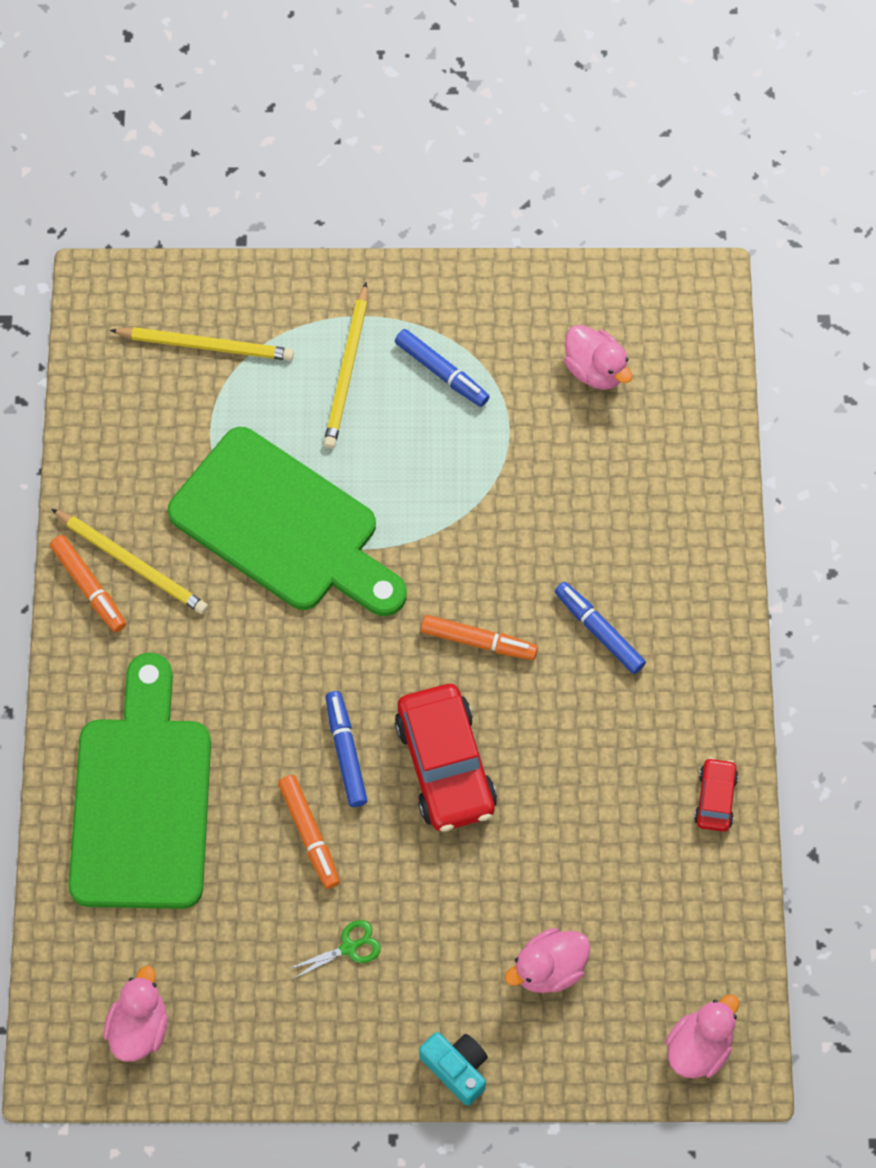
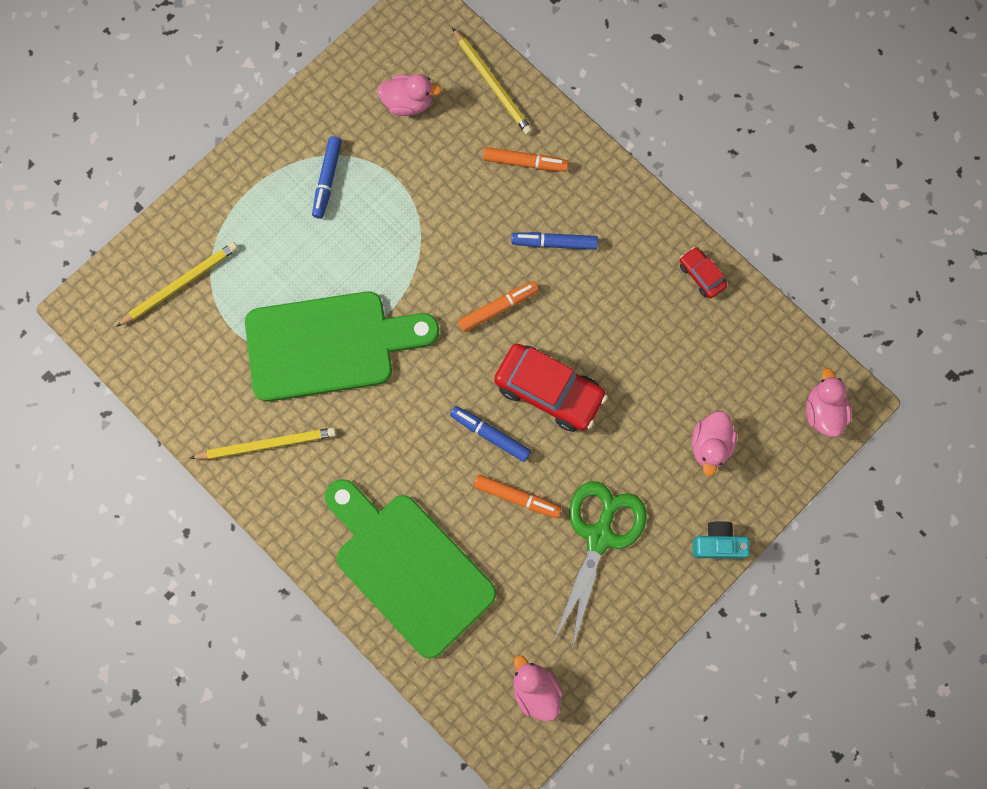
camera: 45 degrees left, 10 degrees up
orange marker [50,535,126,632] -> orange marker moved to [483,147,568,172]
green scissors [288,920,381,980] -> green scissors [553,481,647,649], size x2.40
yellow pencil [324,282,368,449] -> yellow pencil moved to [452,28,533,135]
blue marker [395,329,490,407] -> blue marker turned 105 degrees clockwise [312,136,342,219]

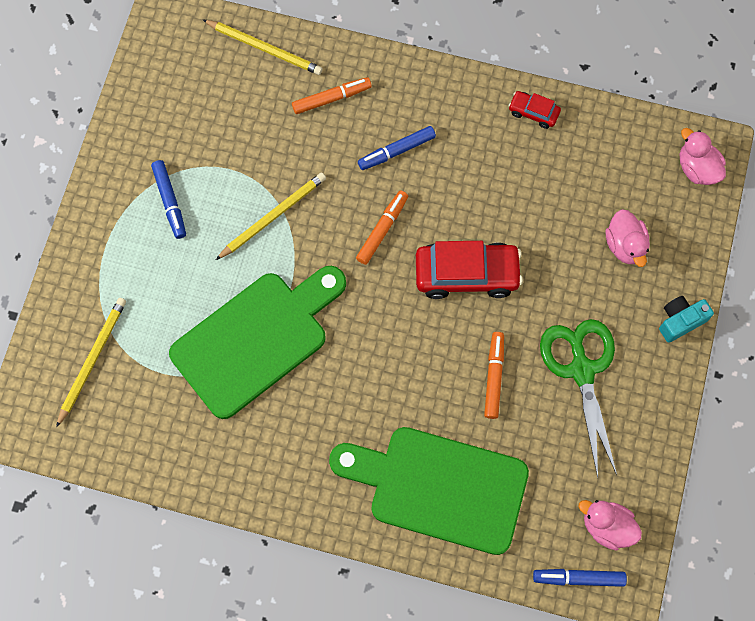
camera: 30 degrees left, 5 degrees down
yellow pencil [190,428,336,459] -> yellow pencil moved to [216,172,326,260]
pink duck [377,74,441,116] -> none
blue marker [450,406,531,462] -> blue marker moved to [533,569,627,587]
orange marker [474,475,561,518] -> orange marker turned 75 degrees counterclockwise [484,332,504,419]

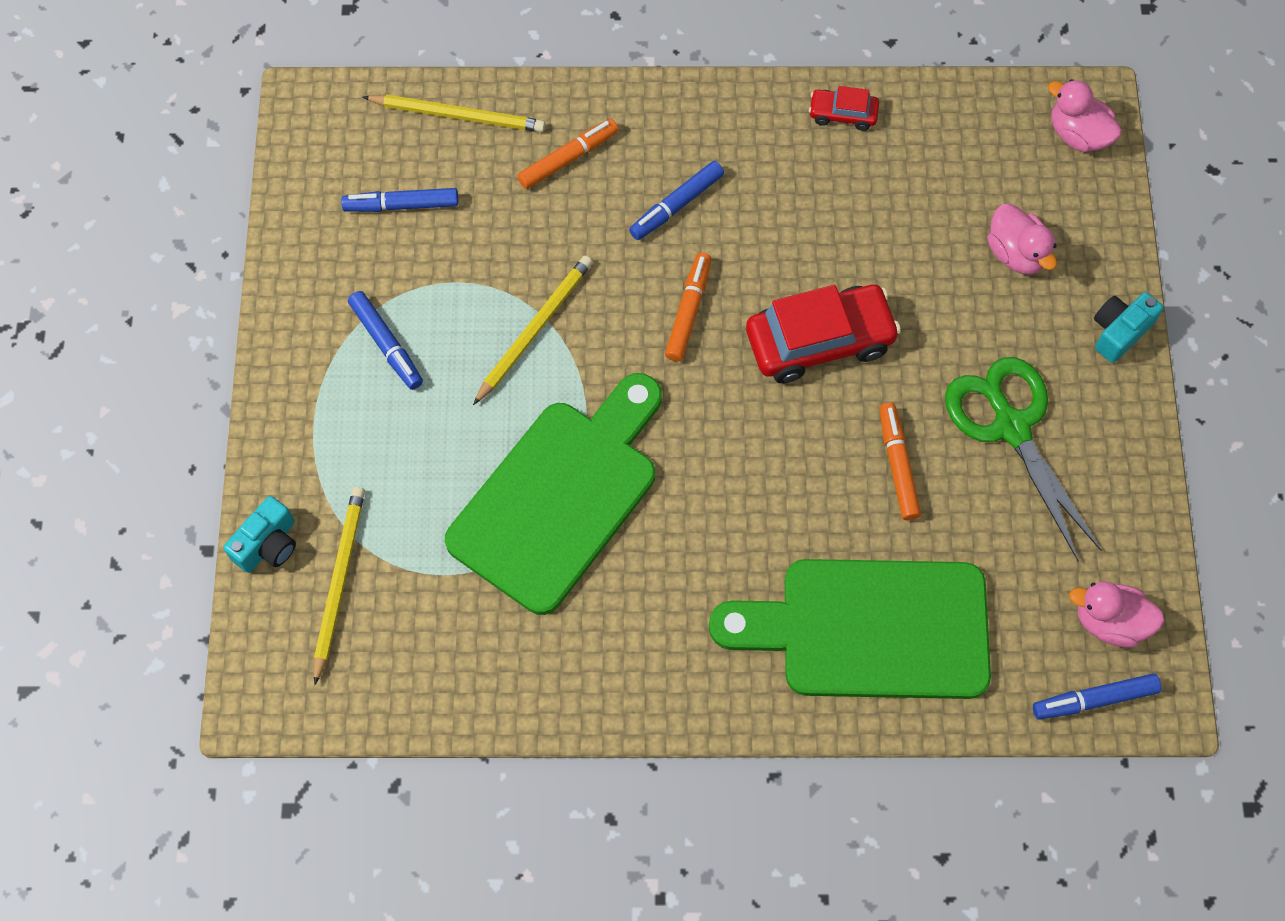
camera: 15 degrees left, 5 degrees down
none -> turquoise camera [223,496,296,573]
none -> blue marker [341,188,458,212]

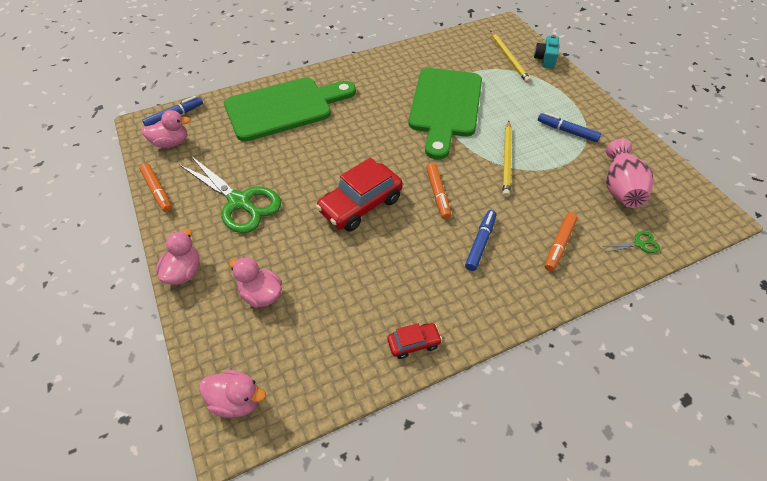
camera: 155 degrees right, 15 degrees down
blue marker [341,188,458,212] -> pink vase [606,139,654,208]
yellow pencil [363,94,545,132] -> green scissors [602,231,660,253]
orange marker [879,403,921,520] -> orange marker moved to [139,163,172,212]
turquoise camera [1094,292,1164,363] -> pink duck [156,229,200,285]

